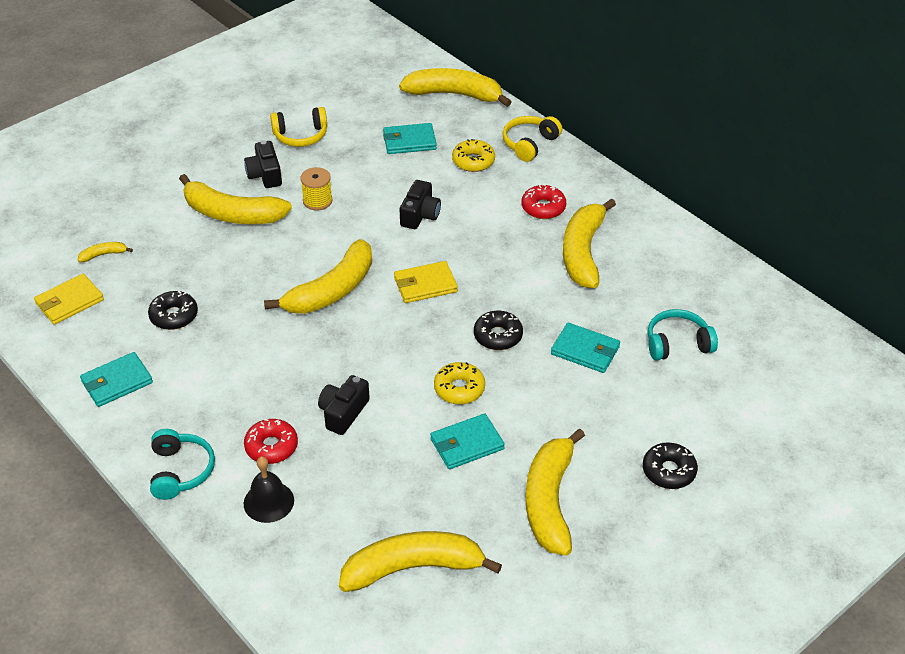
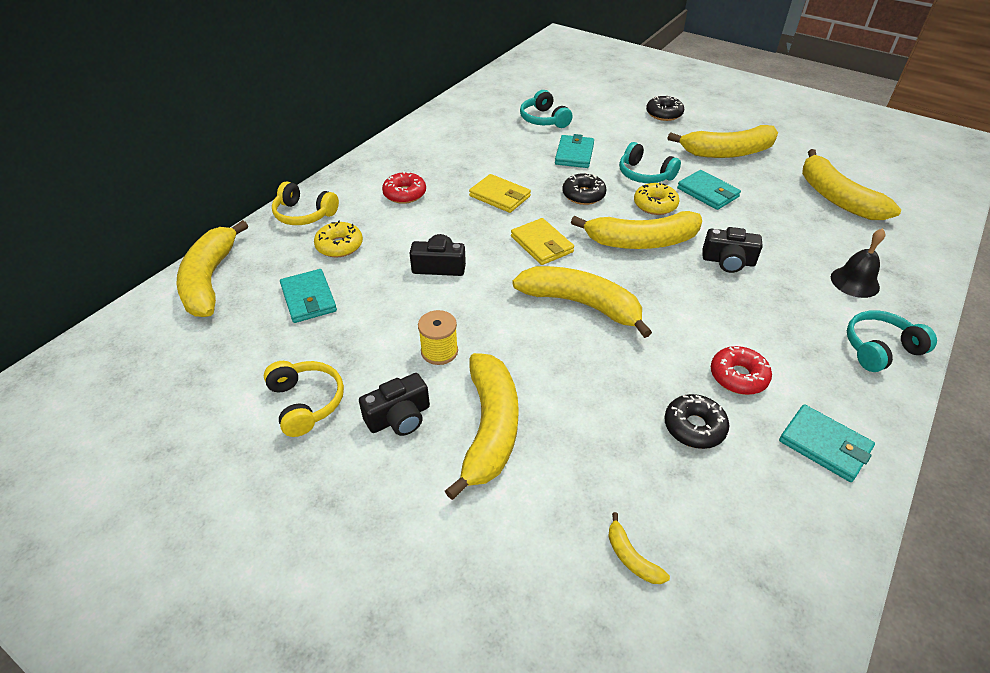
camera: 105 degrees left, 0 degrees up
yellow wallet [34,274,104,325] -> yellow wallet moved to [469,174,531,213]
red donut [244,419,298,464] -> red donut moved to [711,346,772,395]
yellow banana [563,199,616,288] -> yellow banana moved to [571,211,702,249]
none -> turquoise headphones [619,142,681,183]

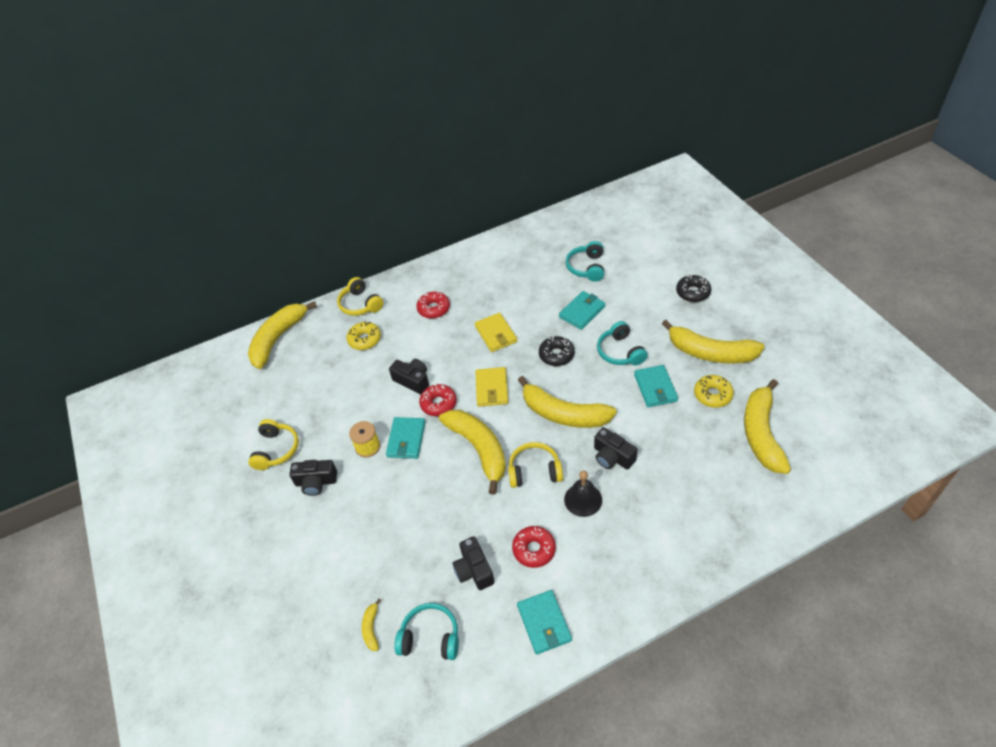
camera: 35 degrees right, 5 degrees up
turquoise wallet [280,269,337,323] -> turquoise wallet moved to [386,417,425,459]
yellow banana [445,353,519,500] -> none
yellow donut [634,182,679,215] -> yellow donut moved to [694,375,734,408]
black donut [664,394,729,449] -> black camera [452,536,495,590]
black bell [831,228,885,298] -> black bell moved to [564,470,602,517]
turquoise headphones [847,310,937,372] -> turquoise headphones moved to [394,603,459,660]
none -> red donut [419,384,457,416]
none -> yellow headphones [508,442,563,488]

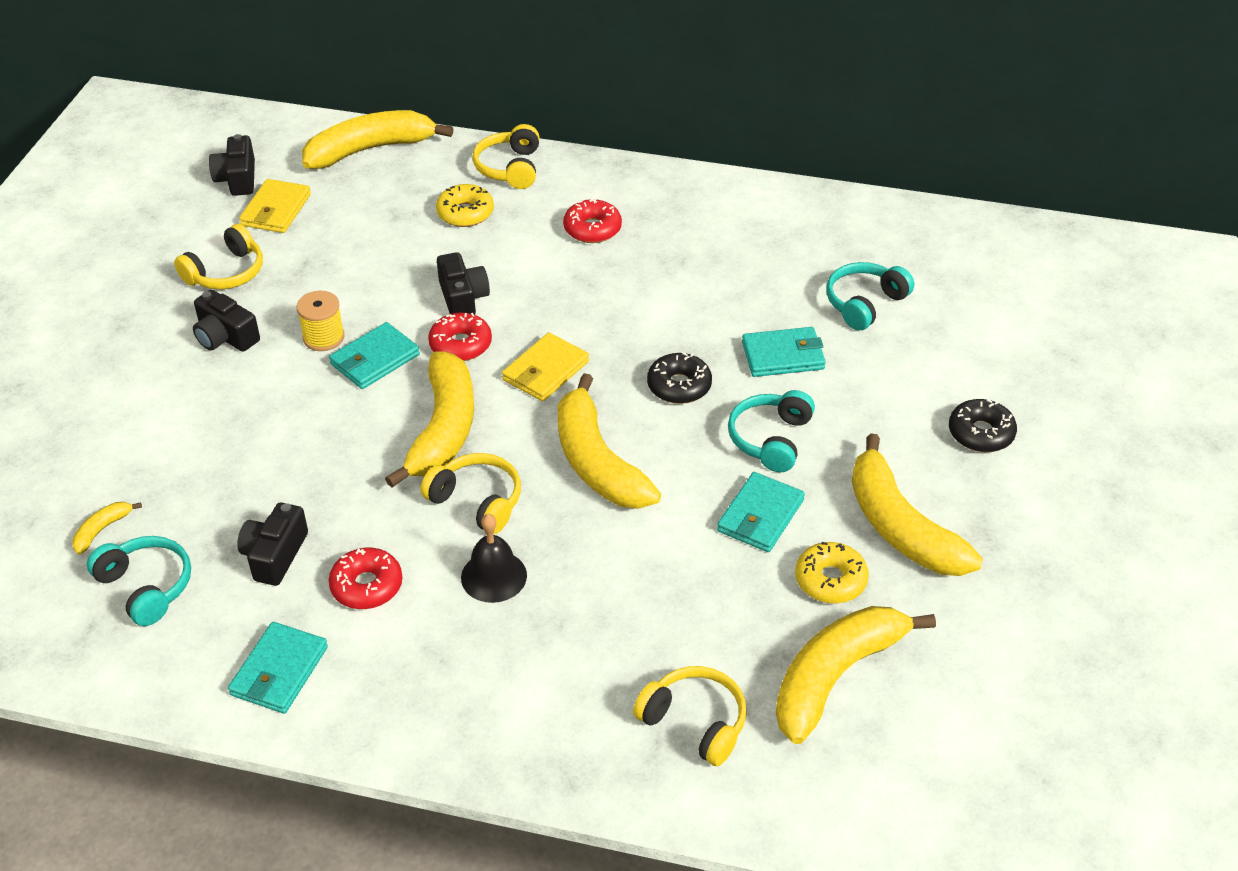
camera: 35 degrees right, 5 degrees down
yellow wallet [475,313,517,352] -> yellow wallet moved to [239,179,311,233]
black camera [594,427,638,469] -> black camera moved to [209,134,255,196]
none -> yellow headphones [633,666,747,766]

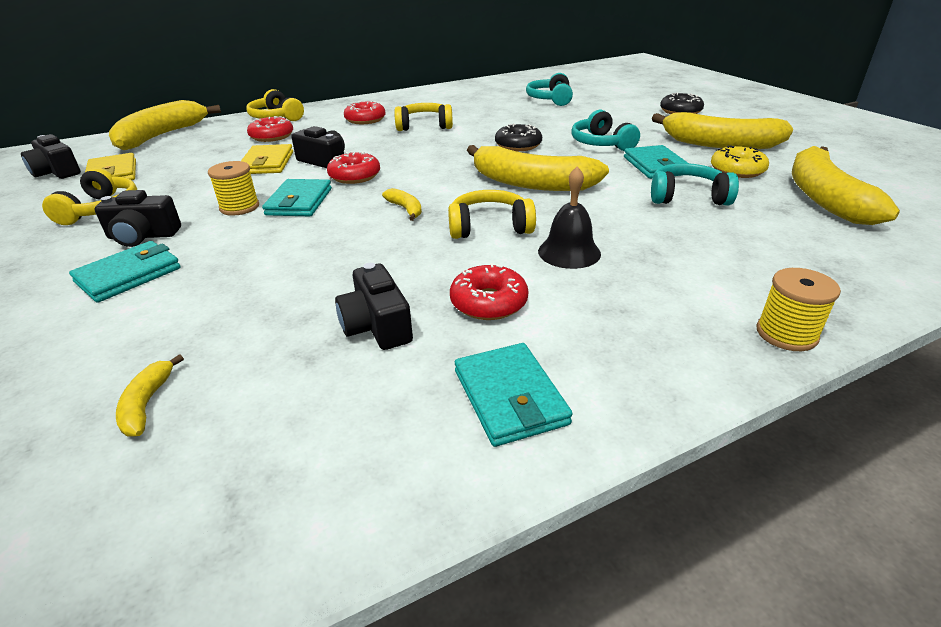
camera: 40 degrees left, 10 degrees down
turquoise headphones [87,536,191,626] -> turquoise headphones moved to [651,163,739,205]
yellow banana [385,351,474,488] -> yellow banana [382,188,422,221], size x0.42
yellow donut [436,184,494,227] -> red donut [247,116,293,142]
yellow wallet [502,332,589,401] -> yellow wallet moved to [241,144,293,174]
yellow headphones [633,666,747,766] -> yellow headphones moved to [394,103,453,131]
turquoise wallet [742,327,826,377] -> turquoise wallet moved to [69,241,181,303]
none -> yellow spool [756,268,841,351]

